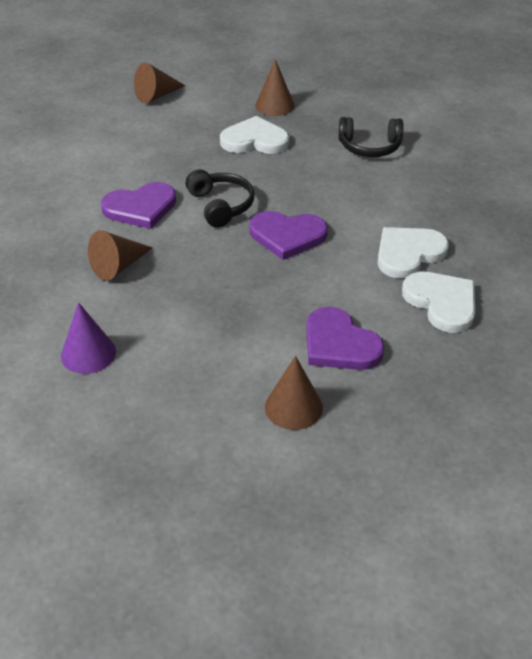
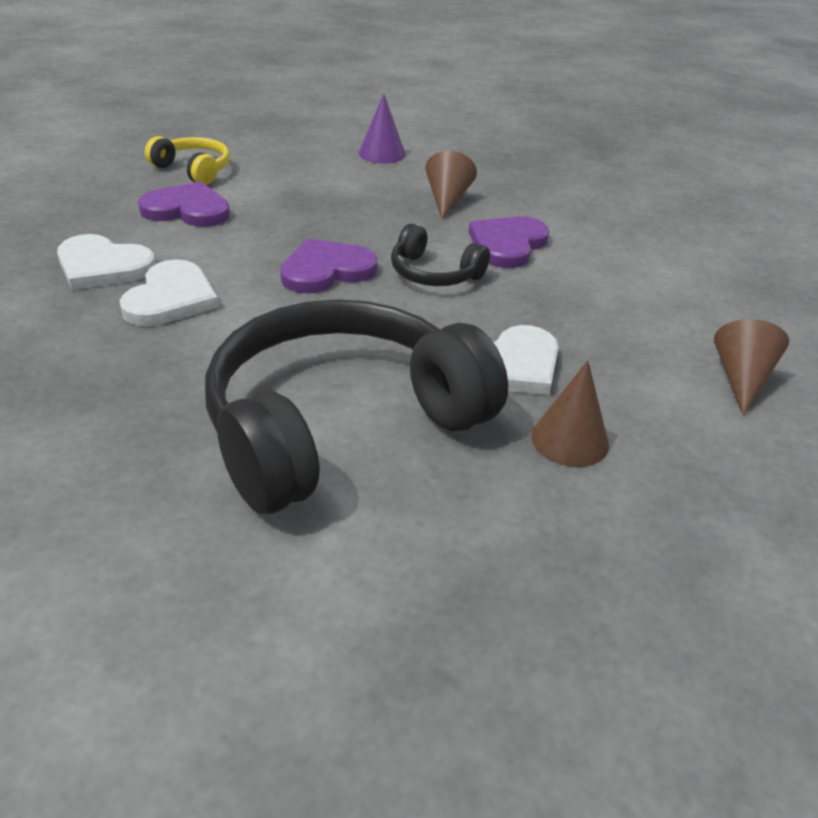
camera: 140 degrees right, 5 degrees down
brown cone [265,356,323,430] -> yellow headphones [145,136,230,185]
black headphones [339,117,403,157] -> black headphones [205,299,508,514], size x2.27

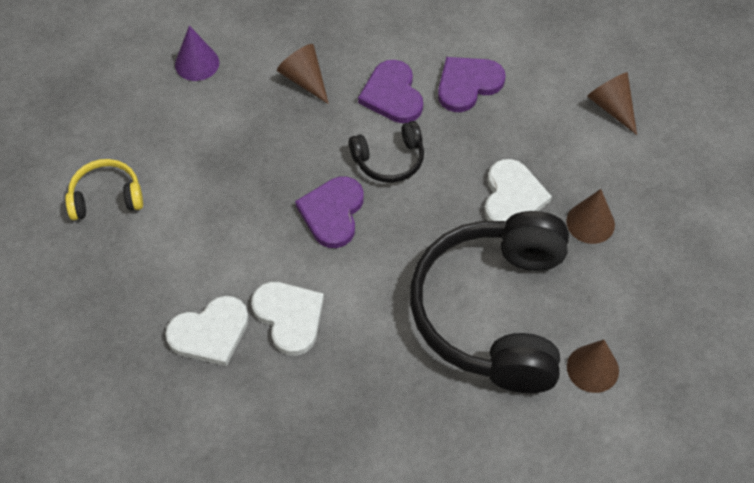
camera: 45 degrees left, 20 degrees up
purple heart [138,182,230,227] -> purple heart moved to [438,57,506,112]
none -> brown cone [567,340,619,393]

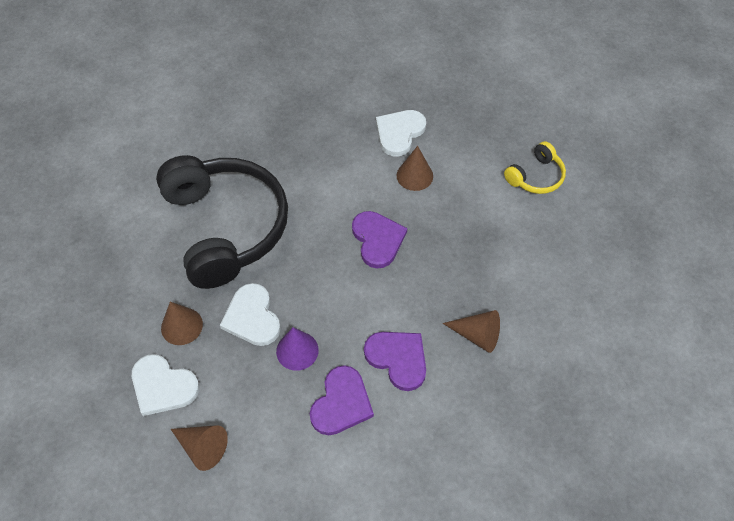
camera: 150 degrees right, 0 degrees up
purple cone [175,25,219,81] -> purple cone moved to [276,327,319,371]
white heart [251,282,324,356] -> white heart moved to [132,354,200,416]
black headphones [349,121,424,183] -> none
brown cone [567,340,619,393] -> brown cone moved to [397,146,433,191]

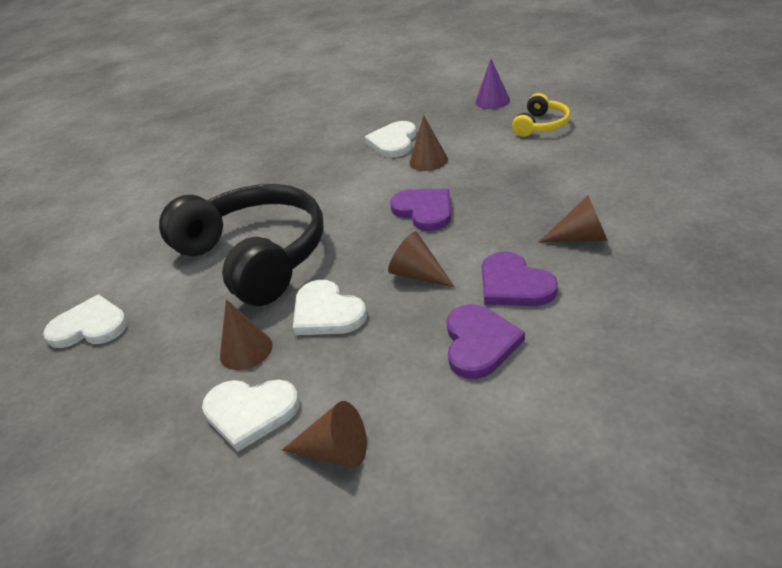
camera: 15 degrees left, 20 degrees down
purple cone [276,327,319,371] -> purple cone moved to [475,59,510,109]
purple heart [364,332,426,391] -> purple heart turned 150 degrees counterclockwise [482,251,558,306]
none -> white heart [43,295,128,348]
none -> brown cone [388,232,455,288]

